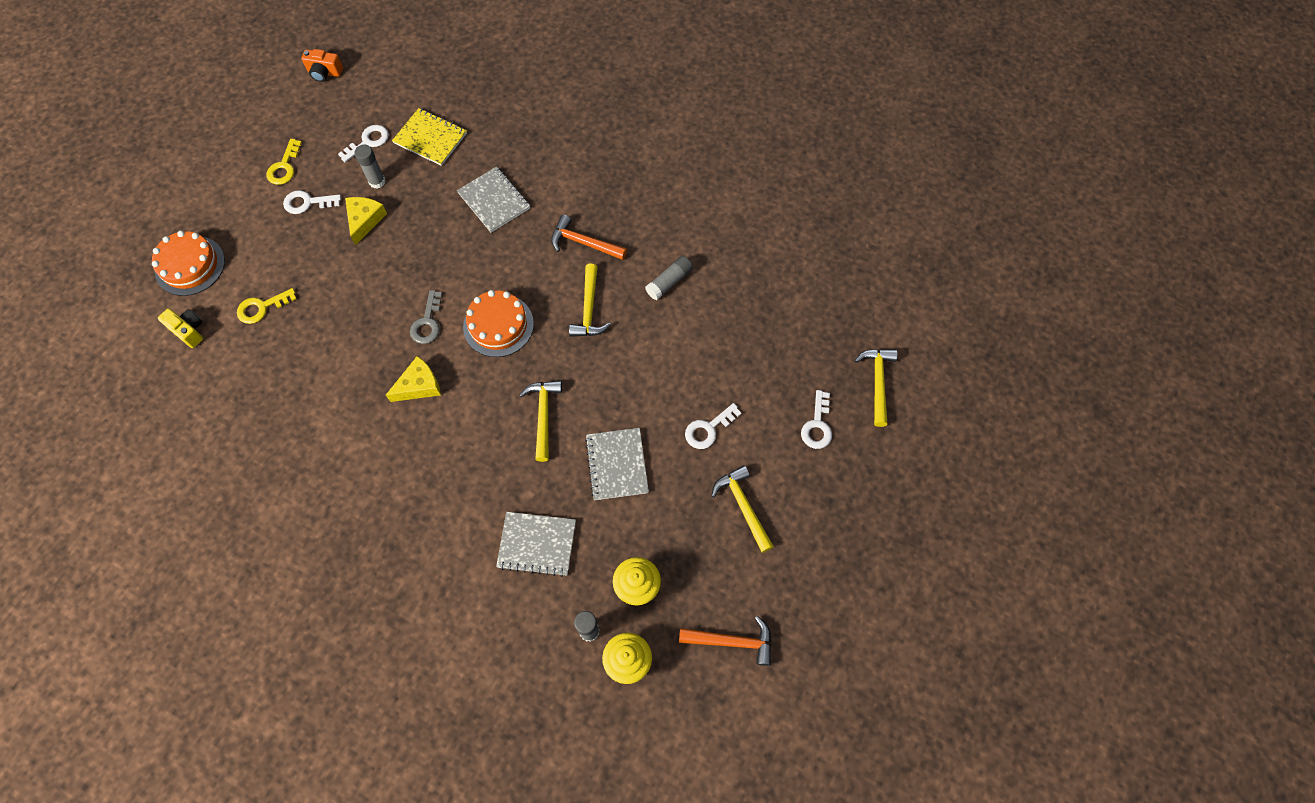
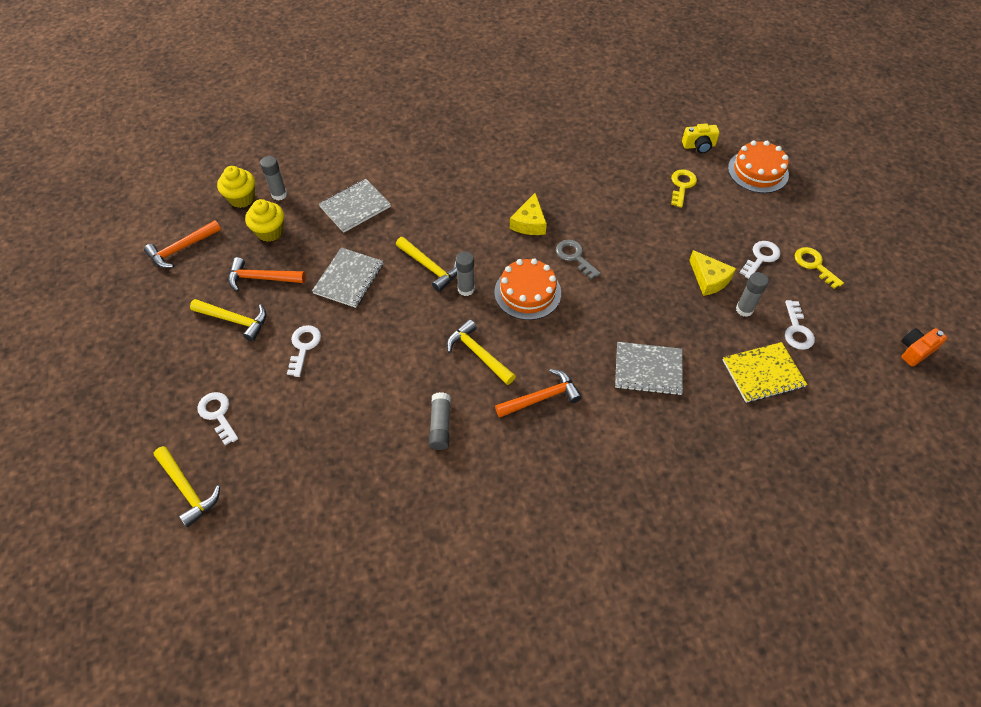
camera: 135 degrees right, 10 degrees down
grey notebook [585,428,649,500] -> grey notebook turned 75 degrees clockwise [312,247,383,308]
none -> orange hammer [228,257,305,292]
none -> grey glue stick [456,251,475,296]

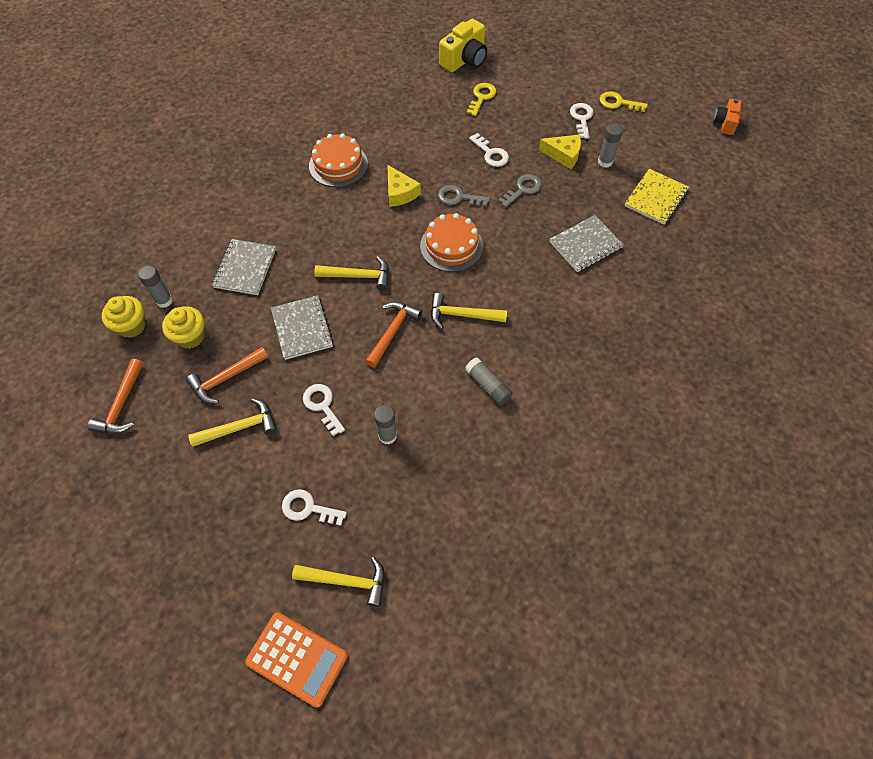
camera: 40 degrees left, 5 degrees up
grey glue stick [456,251,475,296] -> grey glue stick moved to [374,405,397,444]
orange hammer [495,369,582,418] -> orange hammer moved to [365,302,422,368]
yellow key [671,169,697,208] -> yellow key turned 45 degrees clockwise [467,83,496,116]
yellow camera [682,123,720,153] -> yellow camera [439,19,487,72], size x1.65
orange cake [728,141,789,193] -> orange cake moved to [309,133,368,187]
white key [785,300,815,350] -> white key moved to [469,133,509,167]
none -> orange calculator [245,612,348,708]
none -> grey key [498,174,542,207]

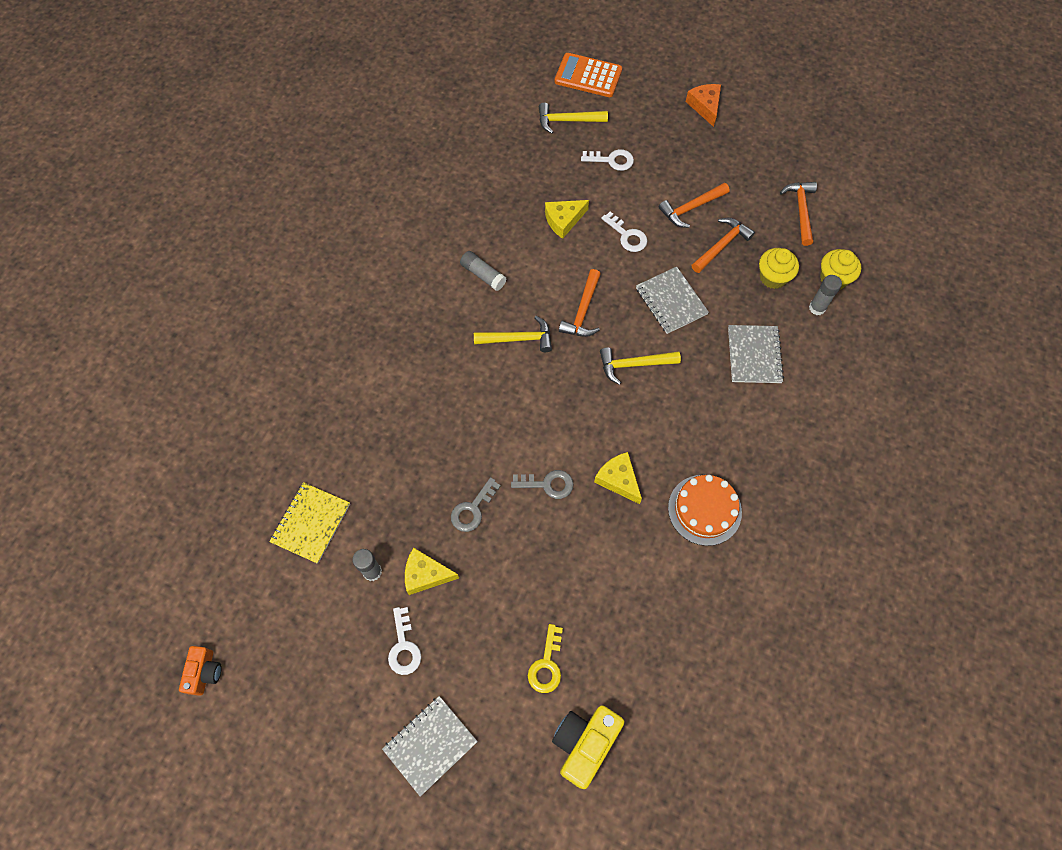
camera: 170 degrees right, 5 degrees up
yellow hammer [188,398,277,447] -> orange hammer [659,183,730,228]
grey glue stick [374,405,397,444] -> yellow cheese [545,200,589,239]
orange cake [420,213,483,272] -> none
white key [469,133,509,167] -> none
grey notebook [550,215,623,272] -> grey notebook moved to [382,696,478,797]
yellow key [600,91,648,112] -> none
none -> orange cheese [686,84,721,127]

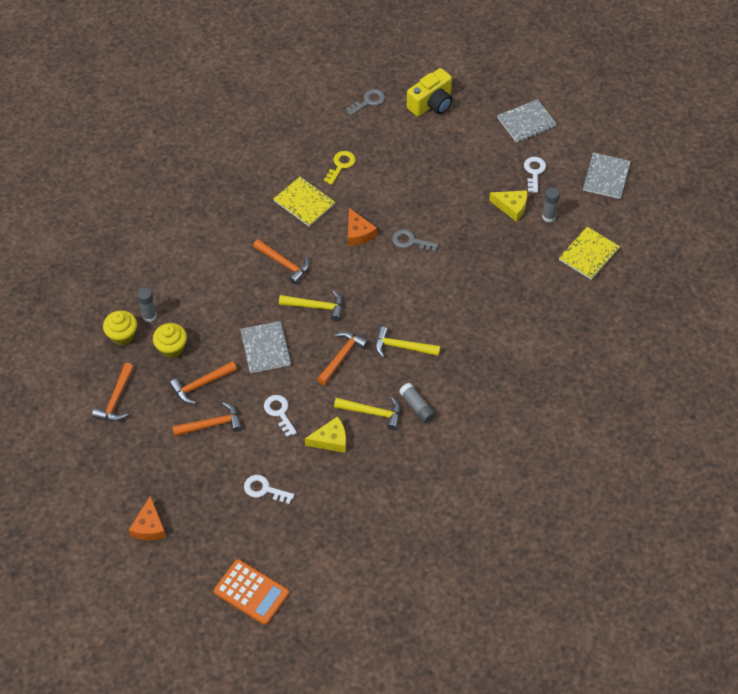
camera: 165 degrees left, 10 degrees down
orange camera [179,646,222,696] -> none
grey key [451,477,501,532] -> grey key moved to [346,89,385,116]
yellow key [528,624,563,693] -> yellow key moved to [324,151,356,185]
yellow hammer [539,103,608,134] -> yellow hammer moved to [334,397,401,430]
yellow cheese [594,452,642,504] -> orange cheese [348,208,377,246]
orange cake [668,475,742,546] -> yellow notebook [274,176,335,226]
grey notebook [728,325,784,383] -> grey notebook moved to [582,153,631,199]
none -> orange hammer [253,239,310,284]

